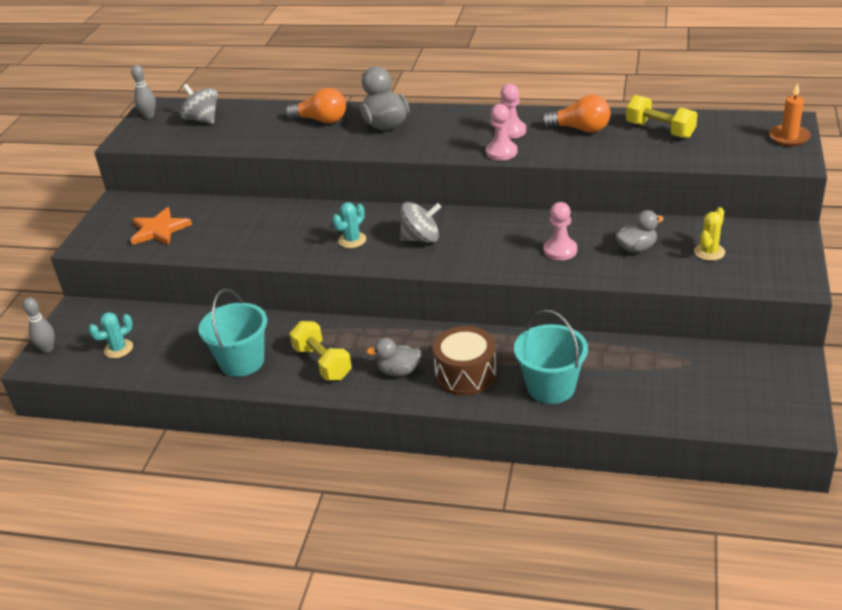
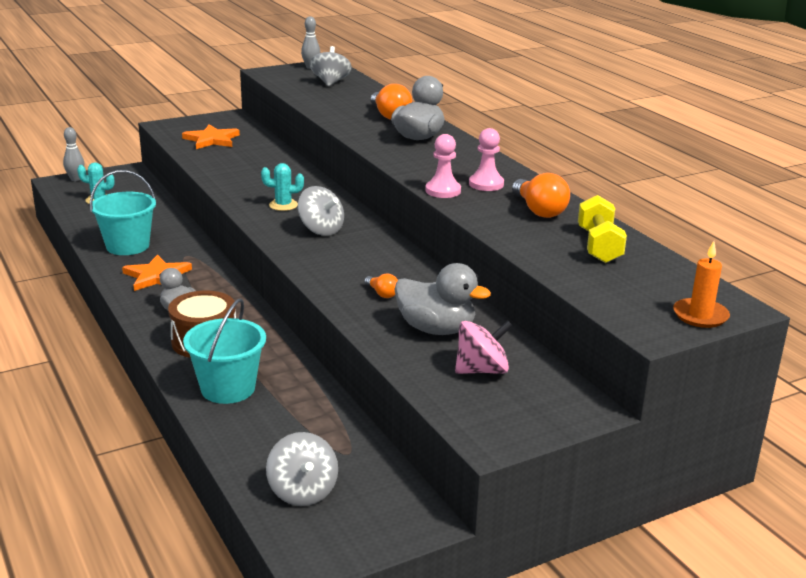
camera: 45 degrees right, 10 degrees down
yellow dumbbell [290,321,352,380] -> orange star [122,254,192,291]
pink pawn [544,202,577,260] -> orange light bulb [364,274,398,298]
grey duck [615,210,664,253] -> grey duck [394,263,491,335], size x1.58
yellow cactus [694,207,725,261] -> pink spinning top [455,320,513,374]
none -> grey spinning top [266,432,338,506]

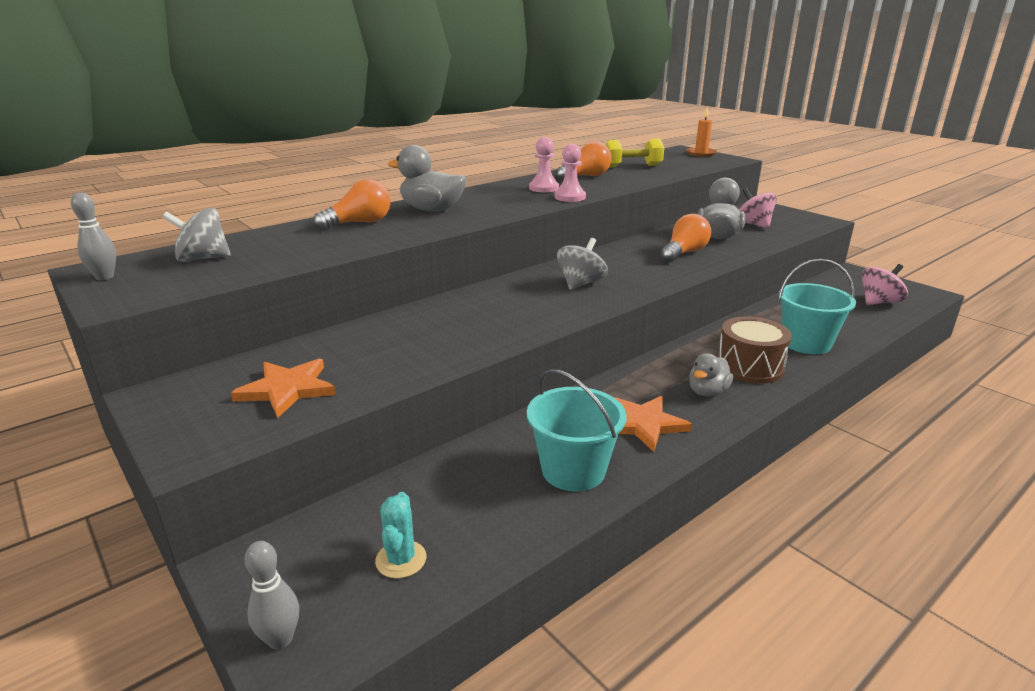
camera: 100 degrees left, 0 degrees up
turquoise cactus [261,163,304,211] -> none
grey spinning top [266,432,338,506] -> pink spinning top [861,264,908,305]
orange light bulb [364,274,398,298] -> orange light bulb [660,214,711,262], size x1.87

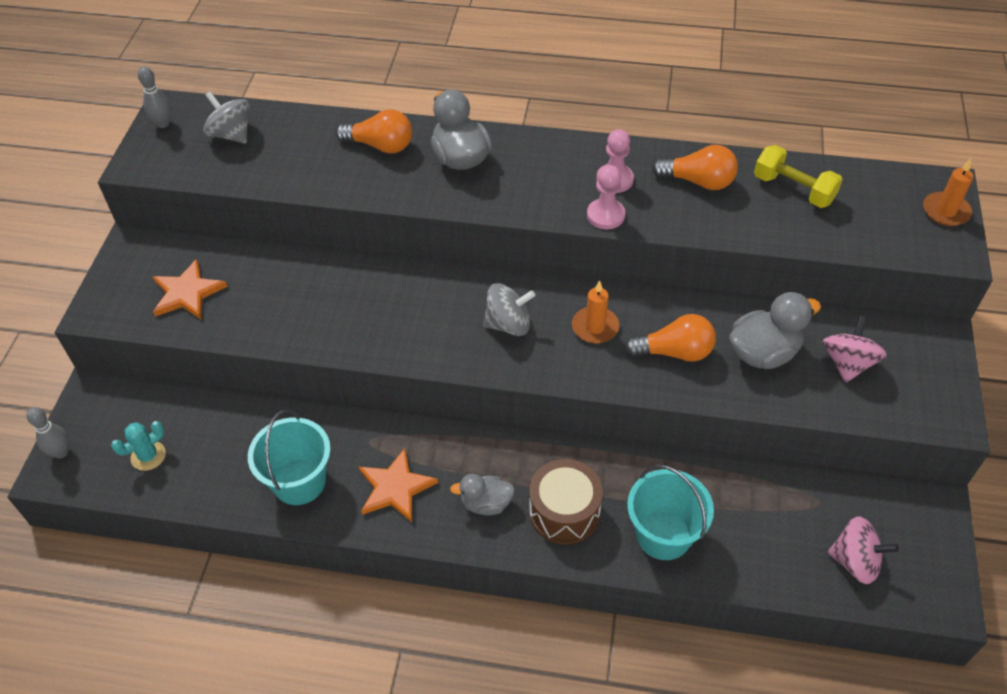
camera: 50 degrees right, 25 degrees up
none -> orange candle [572,280,619,343]

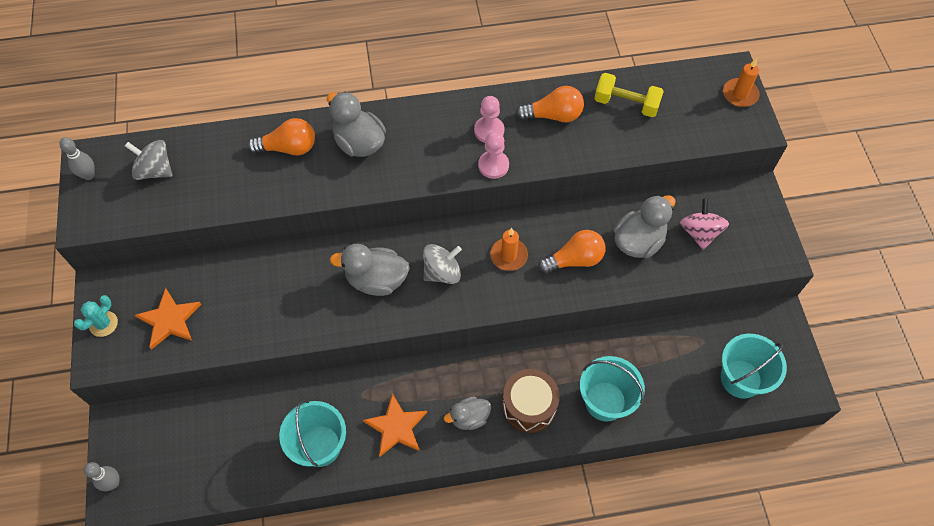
camera: 20 degrees left, 10 degrees up
turquoise cactus [111,421,166,471] -> turquoise cactus moved to [74,295,118,337]
pink spinning top [828,516,899,584] -> turquoise bucket [721,334,787,398]
none -> grey duck [330,244,410,296]

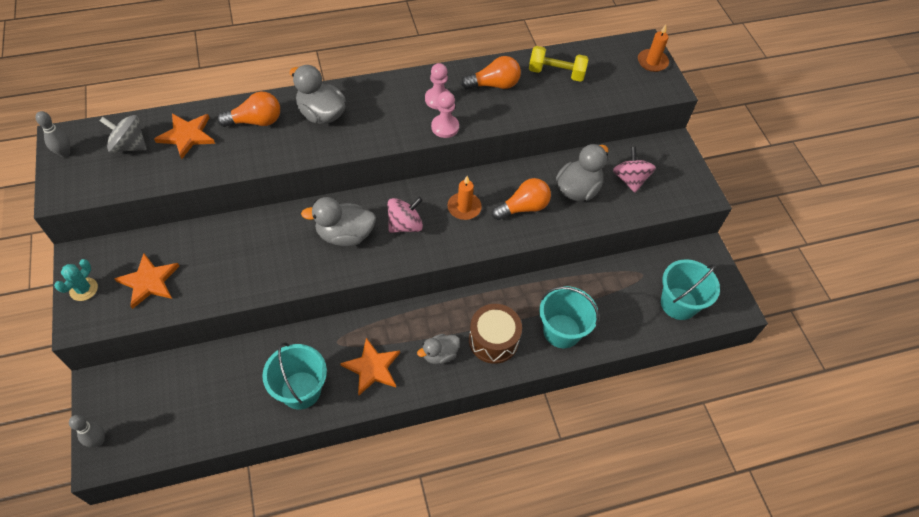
camera: 10 degrees left, 5 degrees down
grey spinning top [423,244,462,284] -> pink spinning top [387,197,423,233]
none -> orange star [154,114,215,159]

